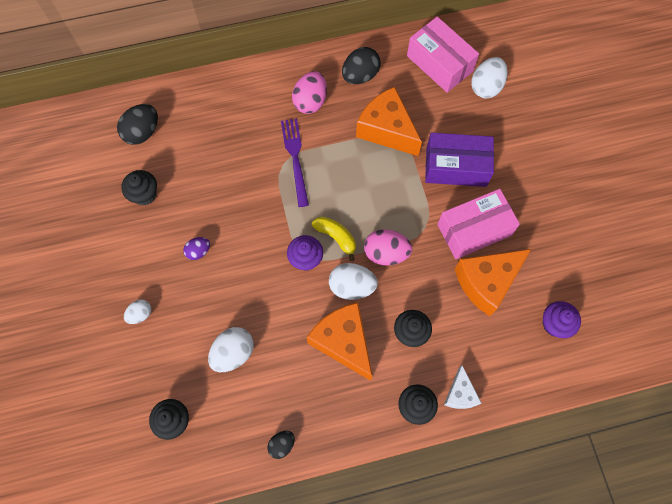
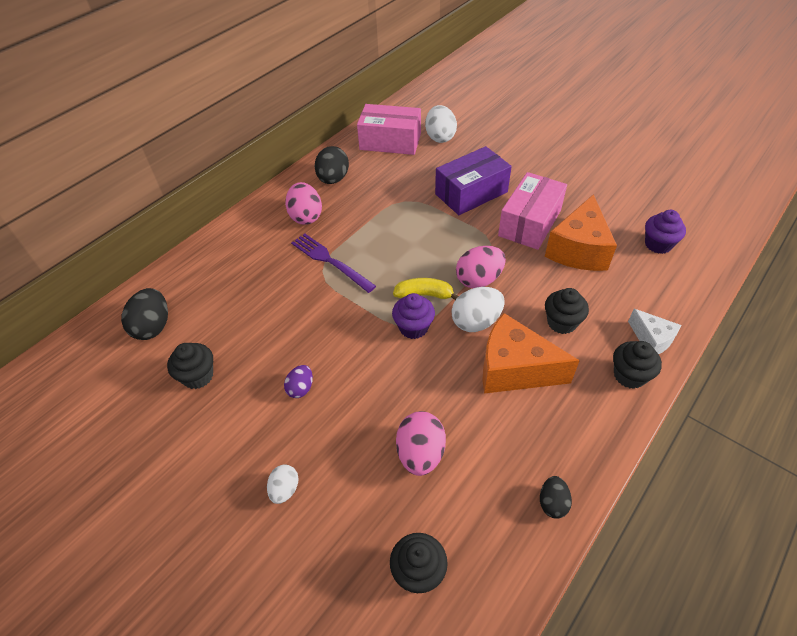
camera: 35 degrees left, 20 degrees down
white egg [208,327,254,372] -> pink egg [396,411,446,476]
orange cheese [356,87,422,156] -> none

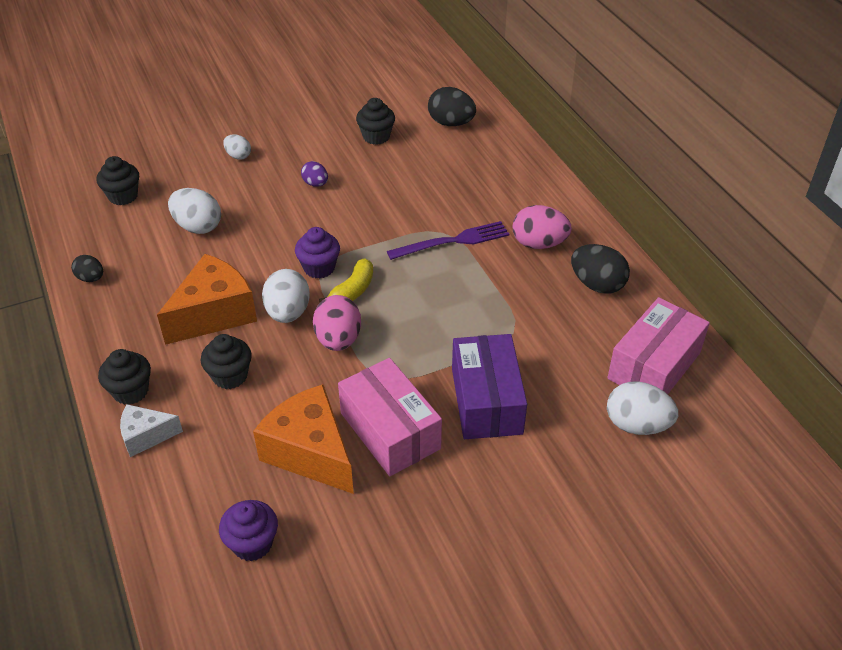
camera: 115 degrees right, 5 degrees down
pink egg [396,411,446,476] -> white egg [168,188,221,234]

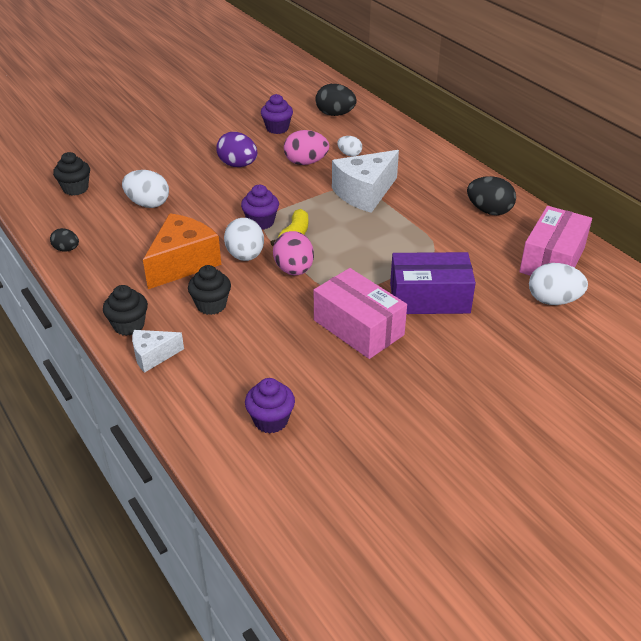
camera: 10 degrees left, 5 degrees down
white egg [223,134,251,160] -> white egg moved to [337,136,362,157]
orange cheese [253,384,354,494] -> none
purple egg [301,161,328,187] -> purple egg [216,132,258,167], size x1.71
black cupcake [356,98,395,145] -> purple cupcake [261,94,293,134]
purple fork [387,221,509,260] -> white cheese [332,150,399,213]
purple box [452,334,527,439] -> purple box turned 75 degrees counterclockwise [390,252,476,314]
pink egg [513,205,572,249] -> pink egg moved to [284,130,329,165]

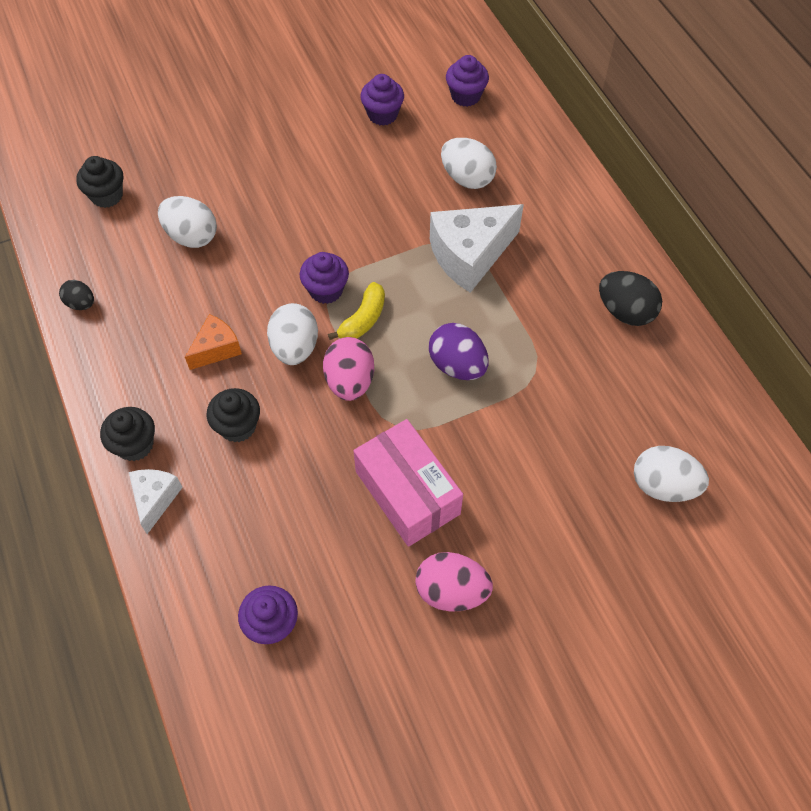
camera: 10 degrees right, 20 degrees up
white cheese [132,330,184,373] -> white cheese turned 105 degrees clockwise [129,469,183,534]
orange cheese [143,213,221,289] -> orange cheese [185,314,242,370], size x0.55
purple egg [216,132,258,167] -> purple egg moved to [429,323,489,380]
pink egg [284,130,329,165] -> pink egg moved to [415,552,493,611]
black egg [316,84,357,116] -> purple cupcake [446,55,489,107]
white egg [337,136,362,157] -> white egg [441,138,497,189], size x1.71
purple box [390,252,476,314] -> none
pink box [519,206,592,276] -> none

